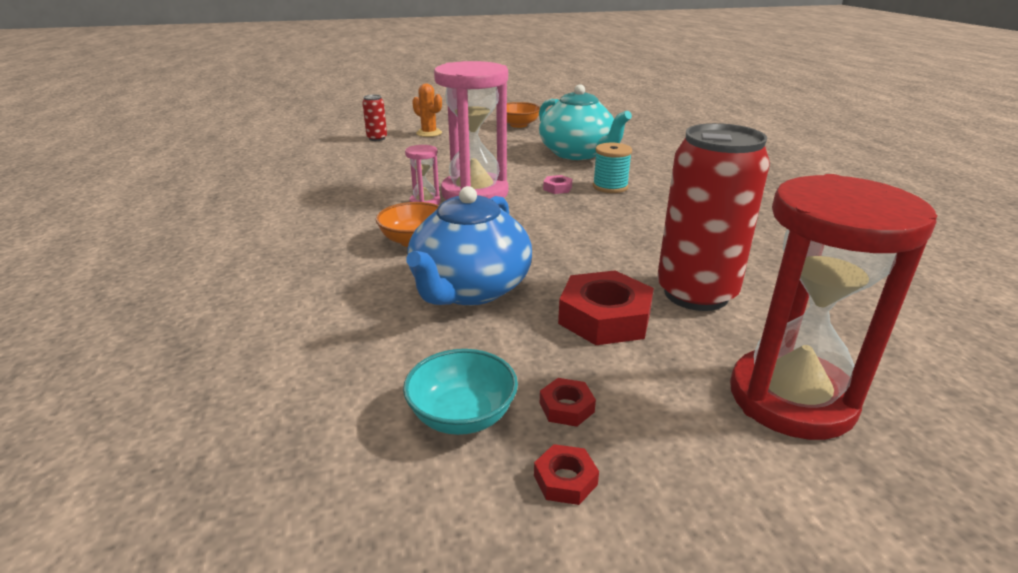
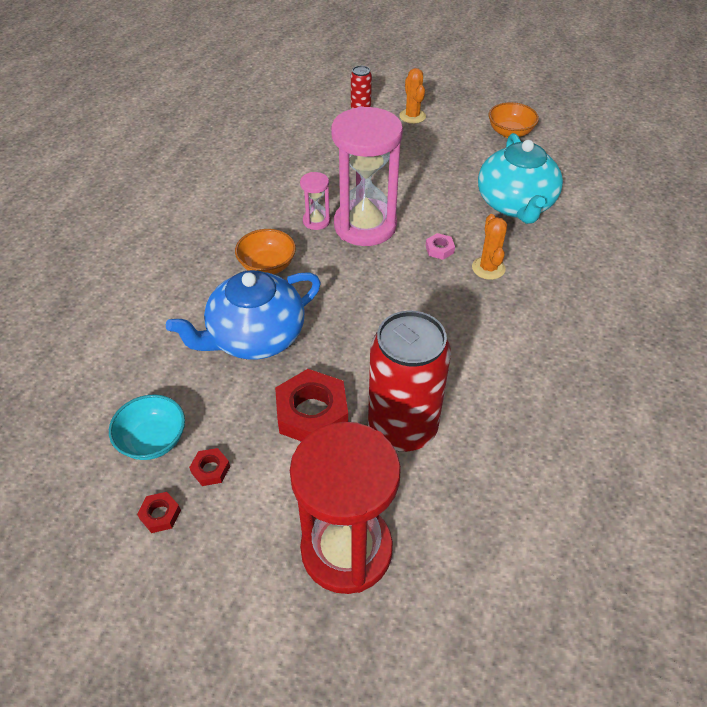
camera: 35 degrees right, 20 degrees up
turquoise spool [593,143,632,193] -> orange cactus [472,214,507,280]

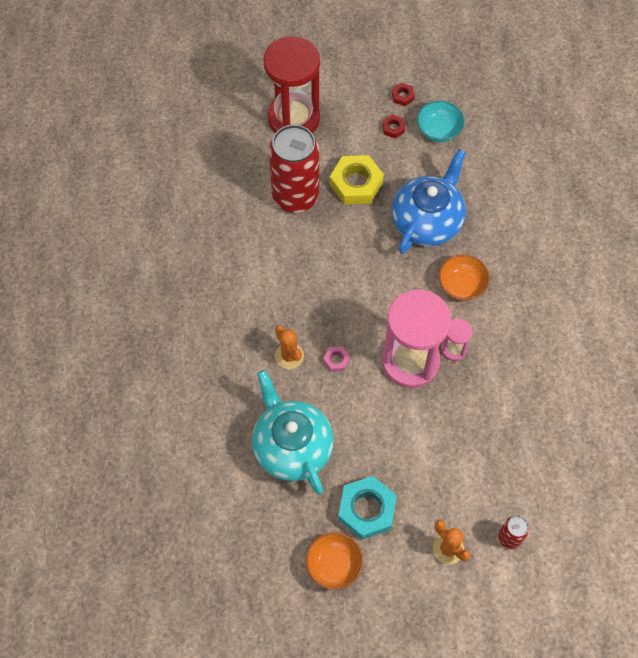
camera: 155 degrees right, 15 degrees up
red nut [275,369,348,442] -> yellow nut [330,155,384,204]
none -> turquoise nut [338,476,397,540]

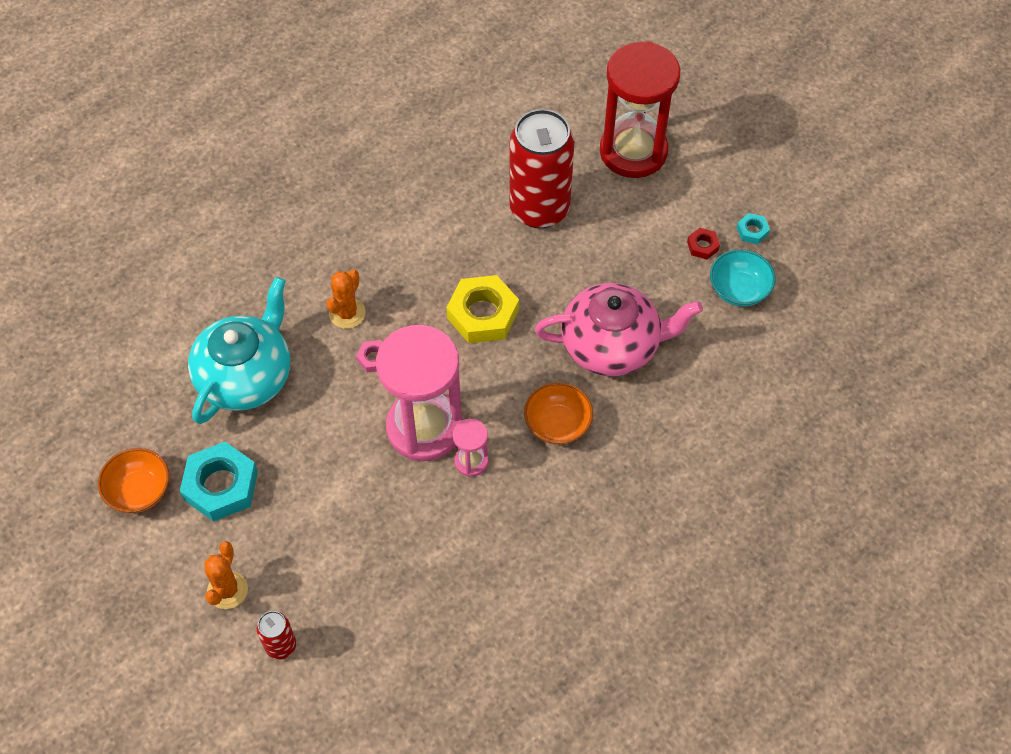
camera: 55 degrees right, 5 degrees down
yellow nut [330,155,384,204] -> yellow nut moved to [446,275,519,343]
red nut [392,83,415,106] -> turquoise nut [737,213,770,244]
blue teapot [392,149,466,254] -> pink teapot [535,283,703,376]

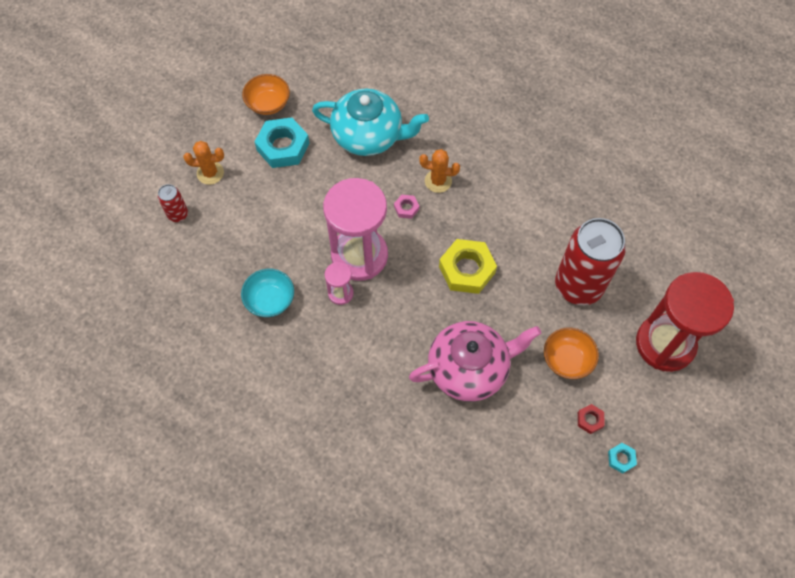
camera: 75 degrees right, 5 degrees up
orange bowl [524,382,593,445] -> orange bowl moved to [544,328,599,379]
pink teapot [535,283,703,376] -> pink teapot turned 90 degrees counterclockwise [409,321,541,402]
turquoise bowl [710,249,776,307] -> turquoise bowl moved to [241,269,294,317]

